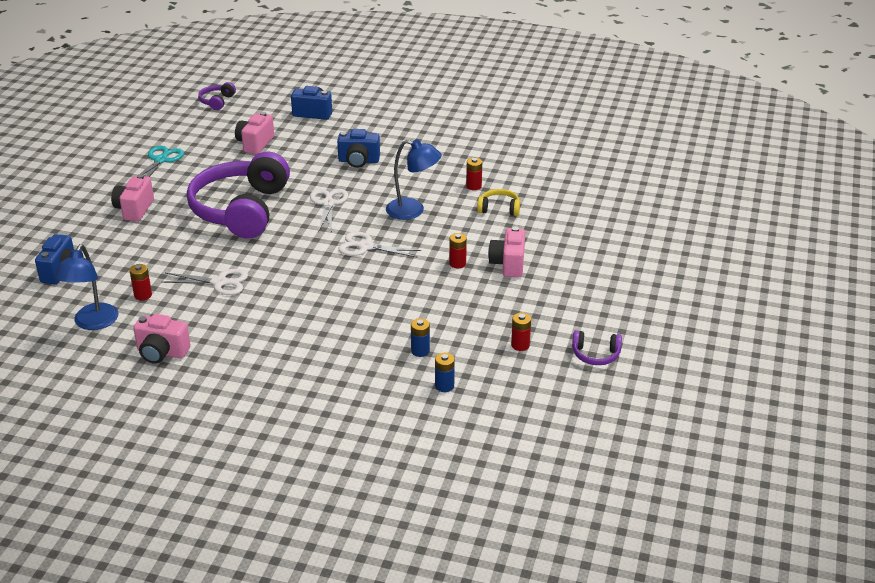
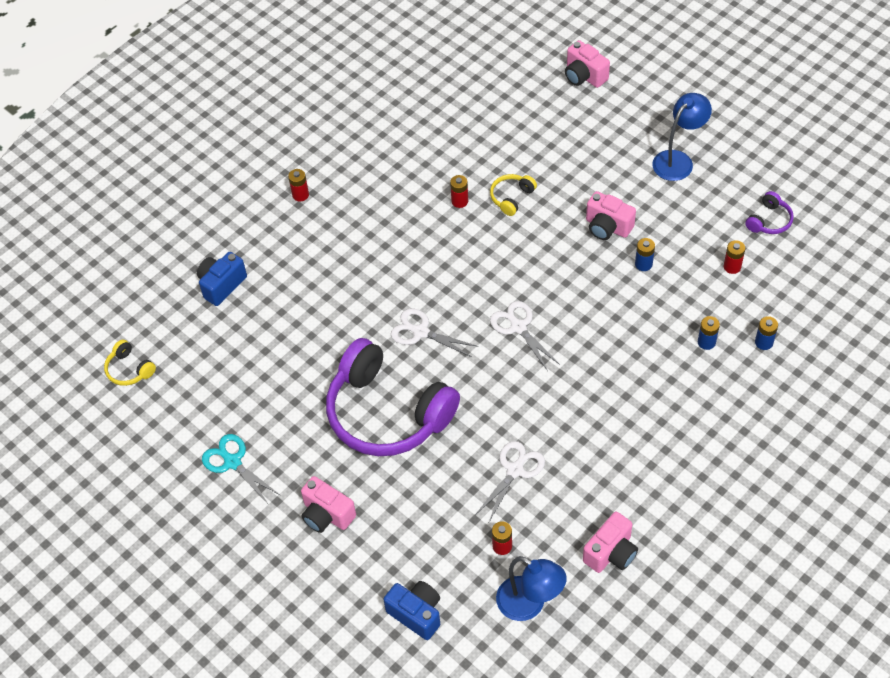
camera: 60 degrees left, 20 degrees up
purple headphones [198,82,236,110] -> yellow headphones [104,340,156,386]
pink camera [235,112,274,154] -> pink camera moved to [565,40,610,88]
blue camera [337,129,380,168] -> none
white scissors [338,231,422,258] -> white scissors turned 105 degrees clockwise [490,301,560,371]
blue lamp [386,139,442,220] -> blue lamp moved to [652,93,712,181]
red battery [449,233,467,268] -> red battery moved to [288,169,309,201]
none -> blue battery [635,238,655,271]

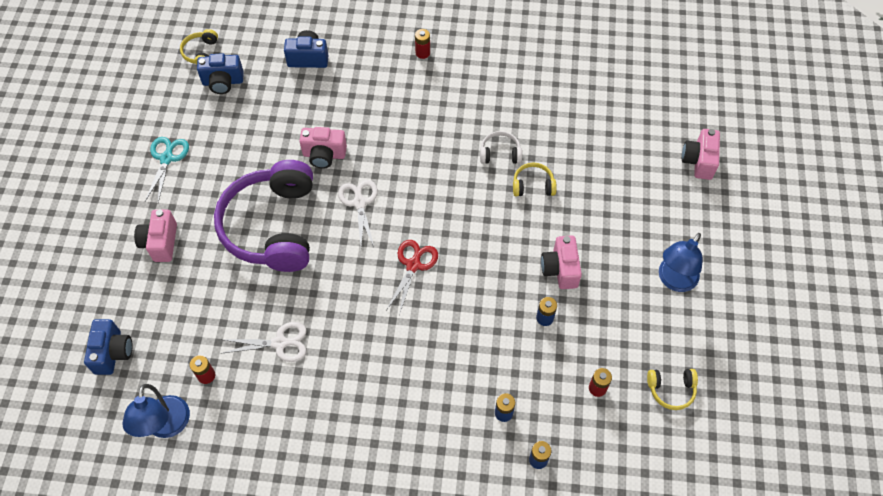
camera: 50 degrees right, 5 degrees up
red battery [450,175,468,208] -> white headphones [480,131,522,164]
white scissors [490,301,560,371] -> red scissors [387,240,438,315]
pink camera [583,511,638,573] -> pink camera moved to [299,127,347,169]
blue lamp [652,93,712,181] -> blue lamp turned 120 degrees clockwise [659,233,703,292]
purple headphones [745,191,794,234] -> yellow headphones [647,369,698,410]
none -> blue camera [197,53,244,94]

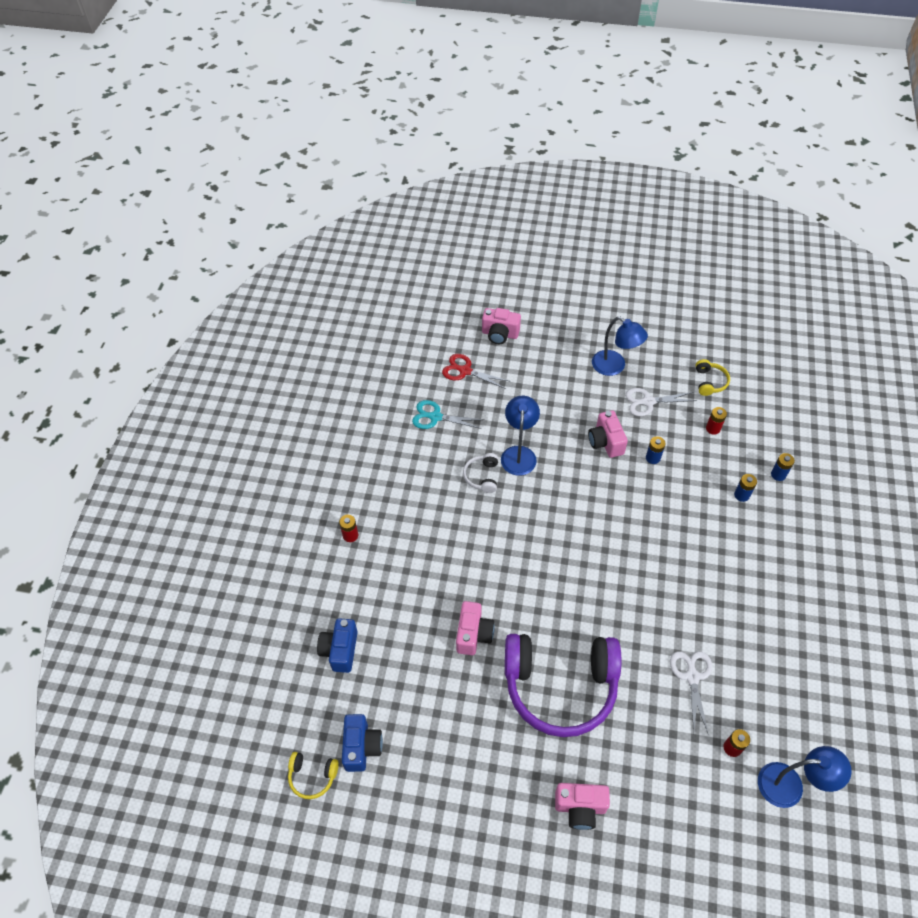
camera: 85 degrees left, 5 degrees down
blue camera [84,319,133,375] -> none
turquoise scissors [145,137,189,203] -> turquoise scissors moved to [412,400,484,429]
white scissors [338,180,378,247] -> white scissors moved to [625,388,697,416]
red scissors [387,240,438,315] -> red scissors moved to [442,354,511,389]
yellow headphones [513,163,557,197] -> blue lamp [501,396,540,476]
pink camera [541,236,582,289] -> pink camera turned 75 degrees clockwise [588,410,628,458]

